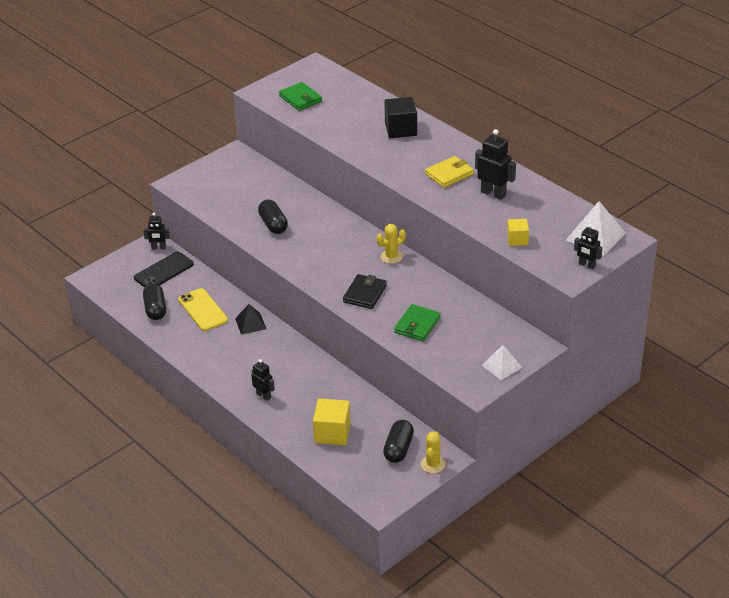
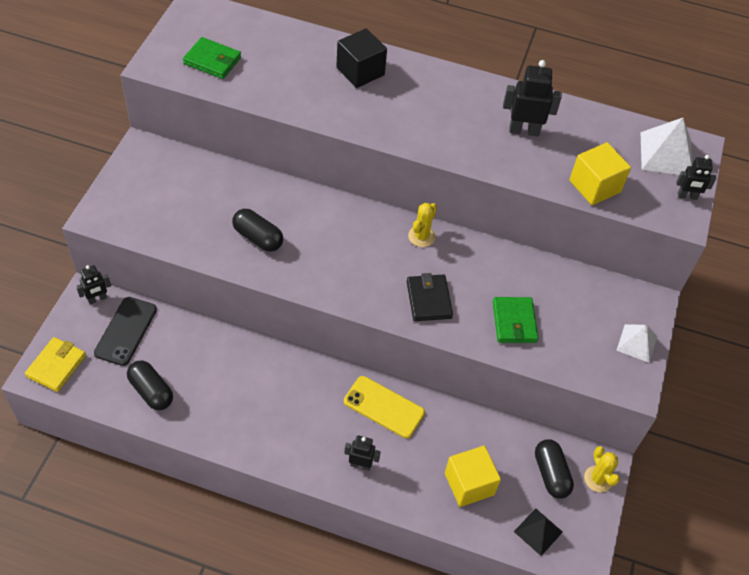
camera: 35 degrees left, 15 degrees up
yellow phone [178,288,228,331] -> yellow phone moved to [344,376,425,438]
black pyramid [235,304,266,335] -> black pyramid moved to [514,508,563,556]
yellow wallet [425,156,474,188] -> yellow wallet moved to [25,337,86,392]
yellow cube [507,219,529,246] -> yellow cube [569,142,631,205], size x1.64

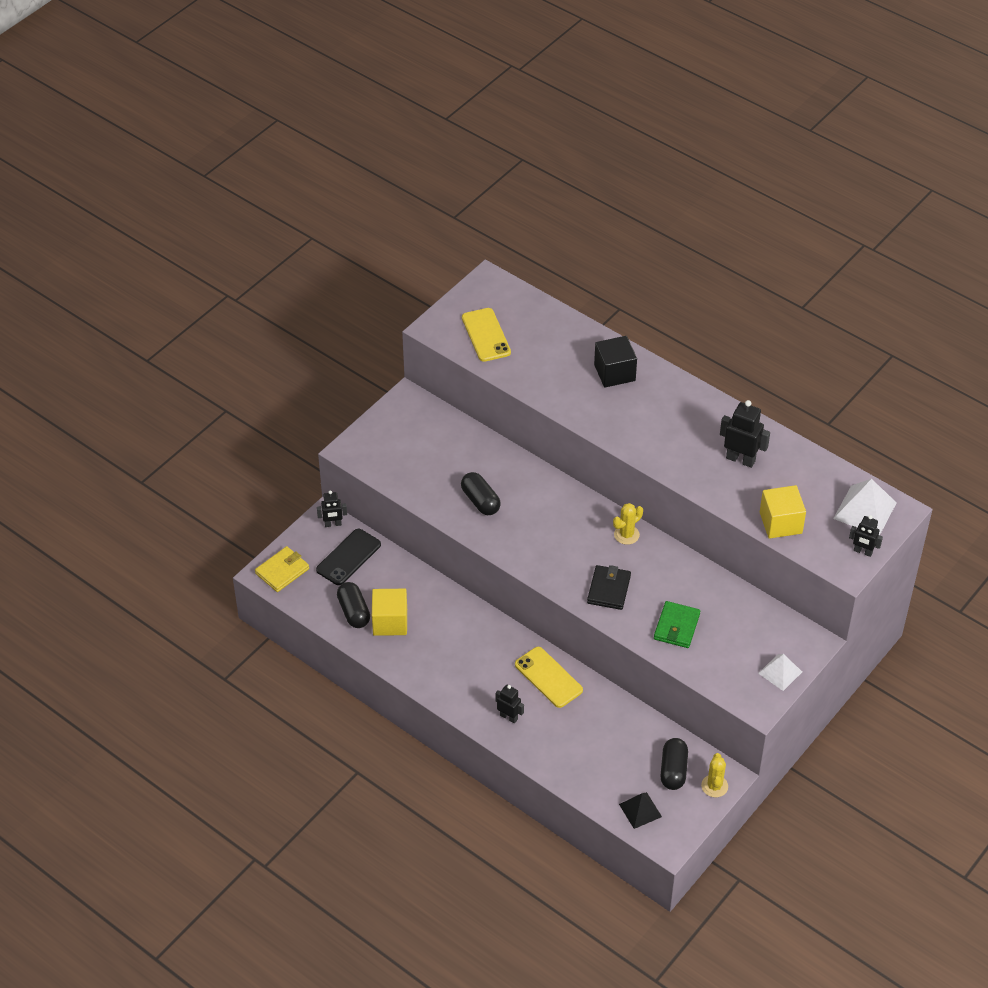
camera: 25 degrees right, 5 degrees down
green wallet [183,37,241,79] -> yellow phone [462,308,511,362]
yellow cube [445,446,501,507] -> yellow cube moved to [372,589,407,636]

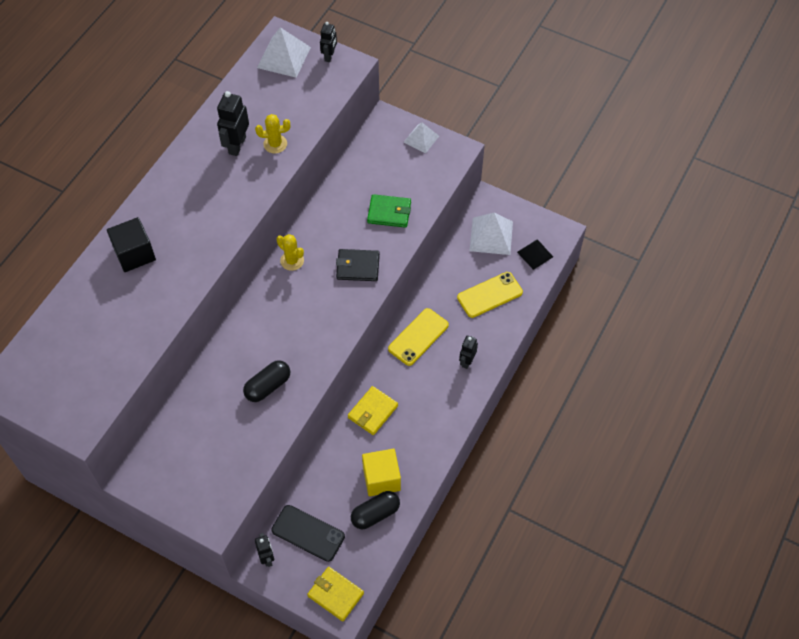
camera: 100 degrees left, 10 degrees up
yellow phone [462,308,511,362] -> yellow phone moved to [457,272,523,318]
black capsule [660,738,688,790] -> white pyramid [470,213,513,255]
yellow cactus [701,753,728,797] -> yellow cactus moved to [255,114,290,153]
yellow cube [760,485,806,539] -> none
none -> yellow wallet [348,386,398,435]

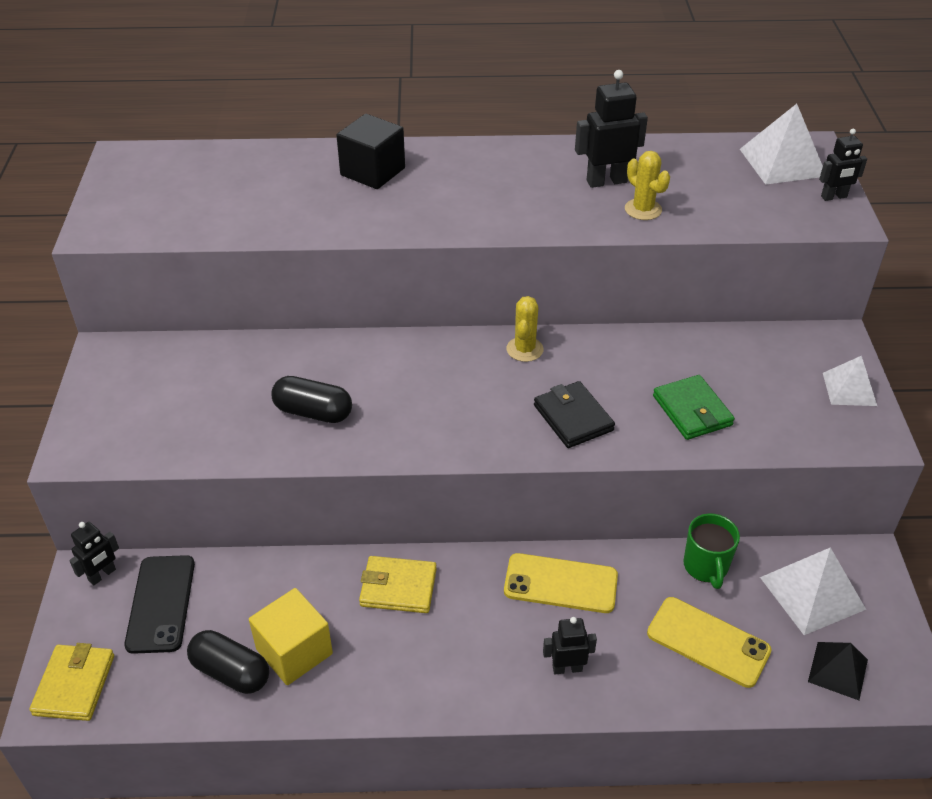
camera: 60 degrees right, 15 degrees down
none -> green mug [683,513,740,589]

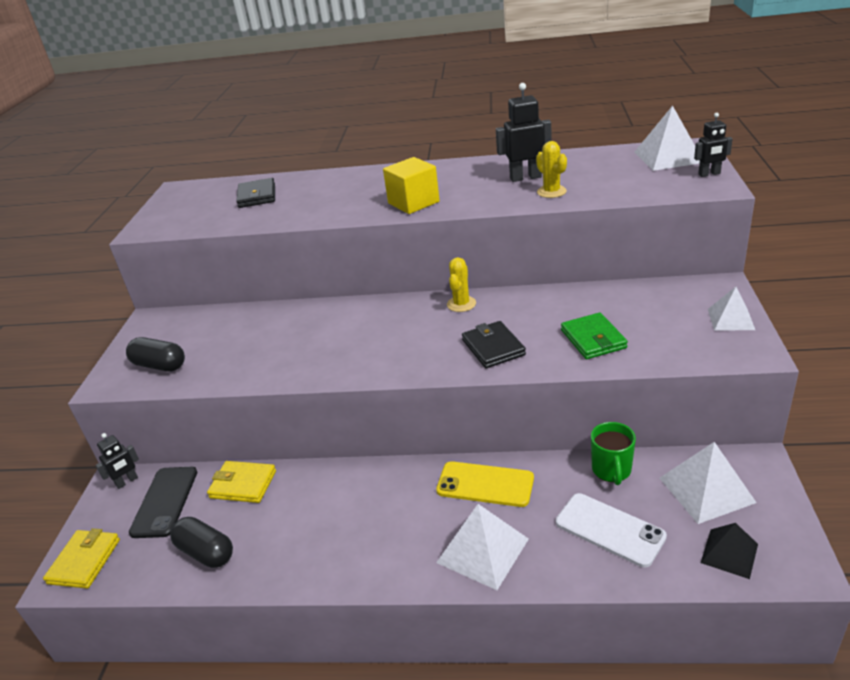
camera: 10 degrees right, 10 degrees down
yellow cube [249,588,333,685] -> yellow cube moved to [383,157,440,214]
black capsule [271,376,352,423] -> black capsule moved to [126,337,185,372]
black cube [336,114,405,189] -> none
yellow wallet [359,556,437,613] -> yellow wallet moved to [207,461,276,503]
black robot [543,617,597,674] -> white pyramid [436,504,529,590]
yellow phone [647,597,772,688] -> white phone [556,493,667,567]
none -> black wallet [236,178,275,208]

